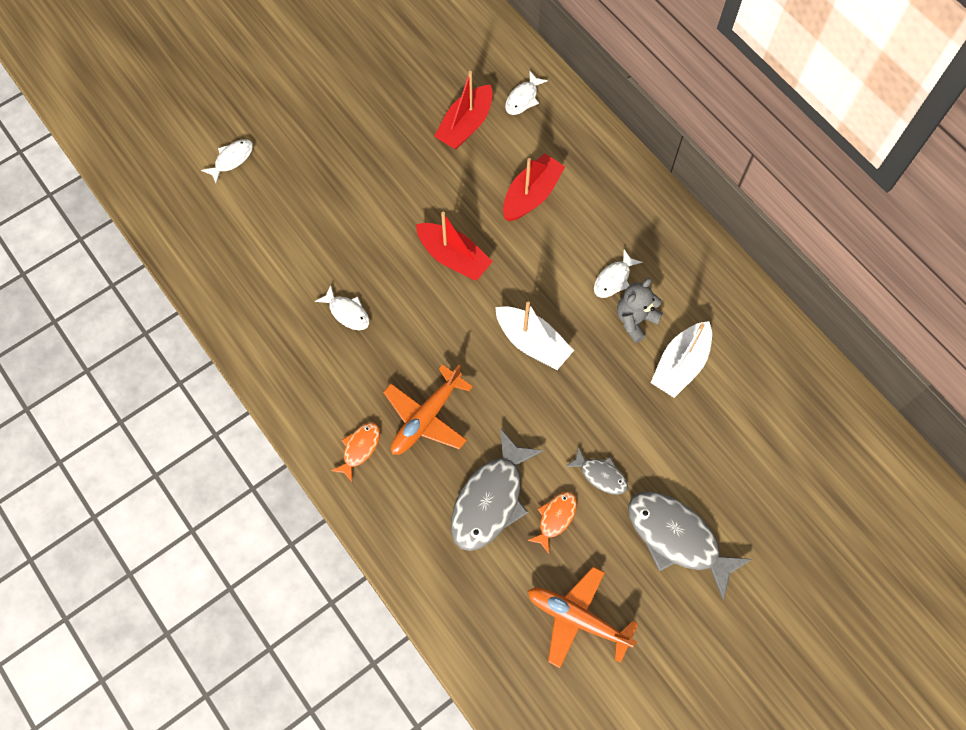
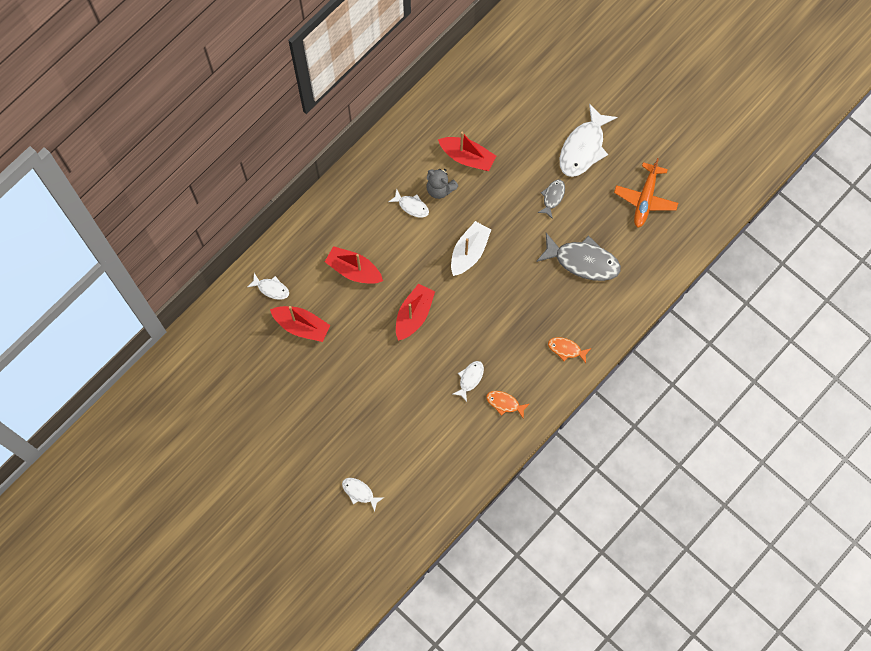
camera: 100 degrees left, 5 degrees up
orange plane [383,364,473,455] -> none
orange fish [527,491,577,554] -> orange fish moved to [486,391,529,419]
grey fish [628,491,752,600] -> white fish [560,103,617,177]
white boat [651,321,712,398] -> red boat [438,132,496,171]

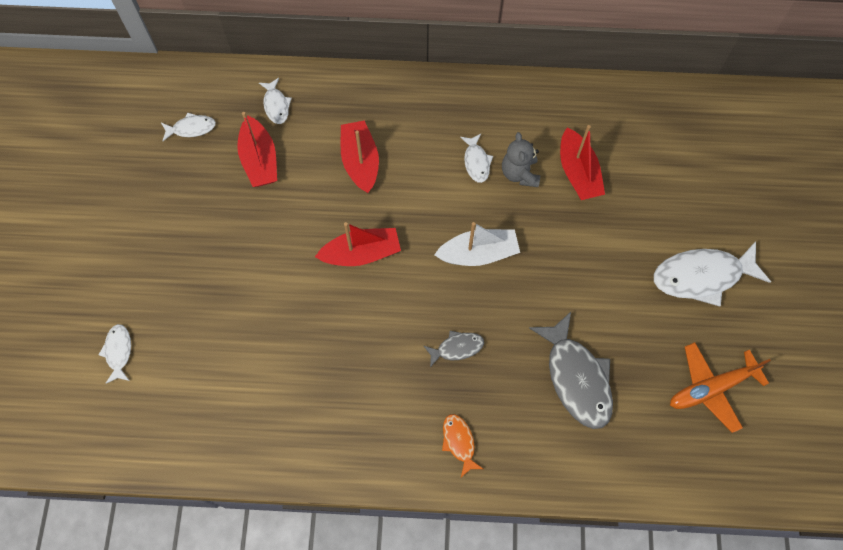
camera: 50 degrees right, 5 degrees down
white fish [453,361,484,402] -> white fish moved to [161,113,216,141]
orange fish [486,391,529,419] -> none
grey fish [538,179,565,219] -> grey fish moved to [424,331,484,367]

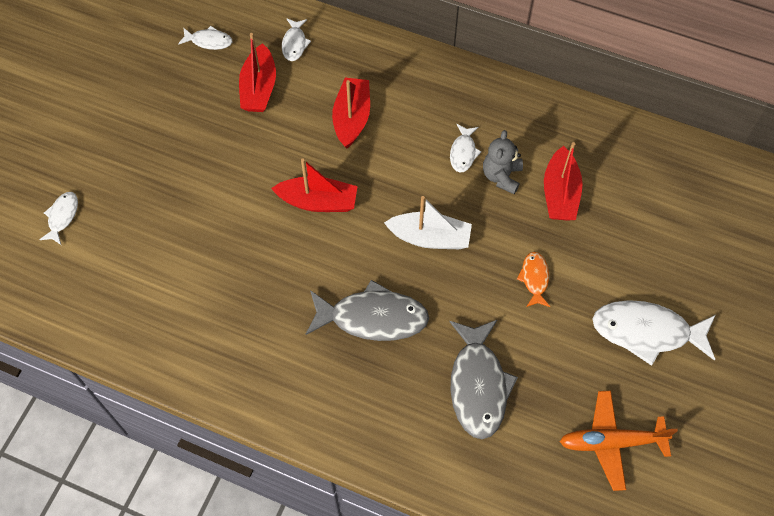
camera: 20 degrees right, 5 degrees down
grey fish [424,331,484,367] -> grey fish [306,280,429,341], size x1.97
orange fish [442,414,483,477] -> orange fish moved to [517,252,550,307]

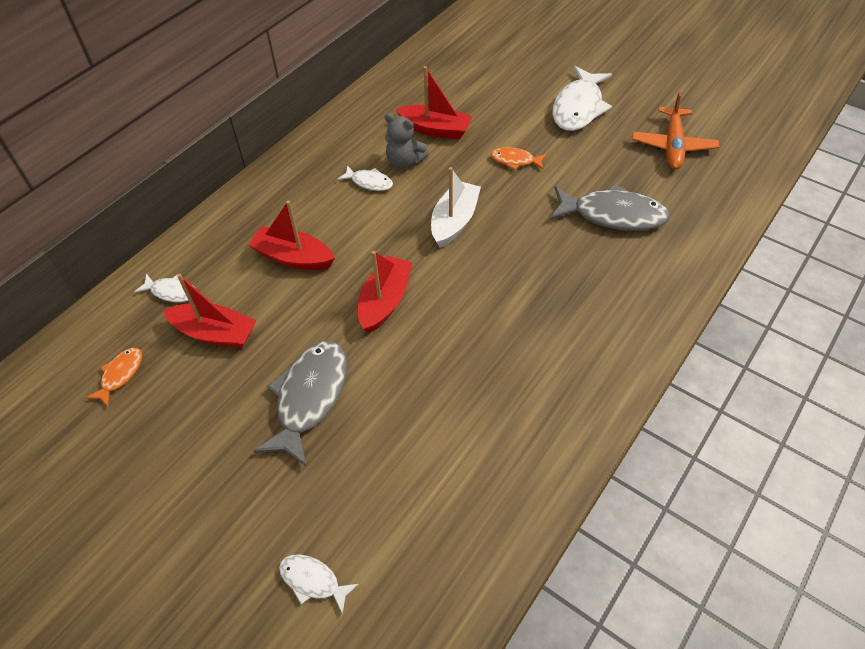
camera: 75 degrees left, 10 degrees down
white fish [178,26,232,50] -> orange fish [85,348,142,406]
grey fish [306,280,429,341] -> grey fish moved to [254,341,348,467]

